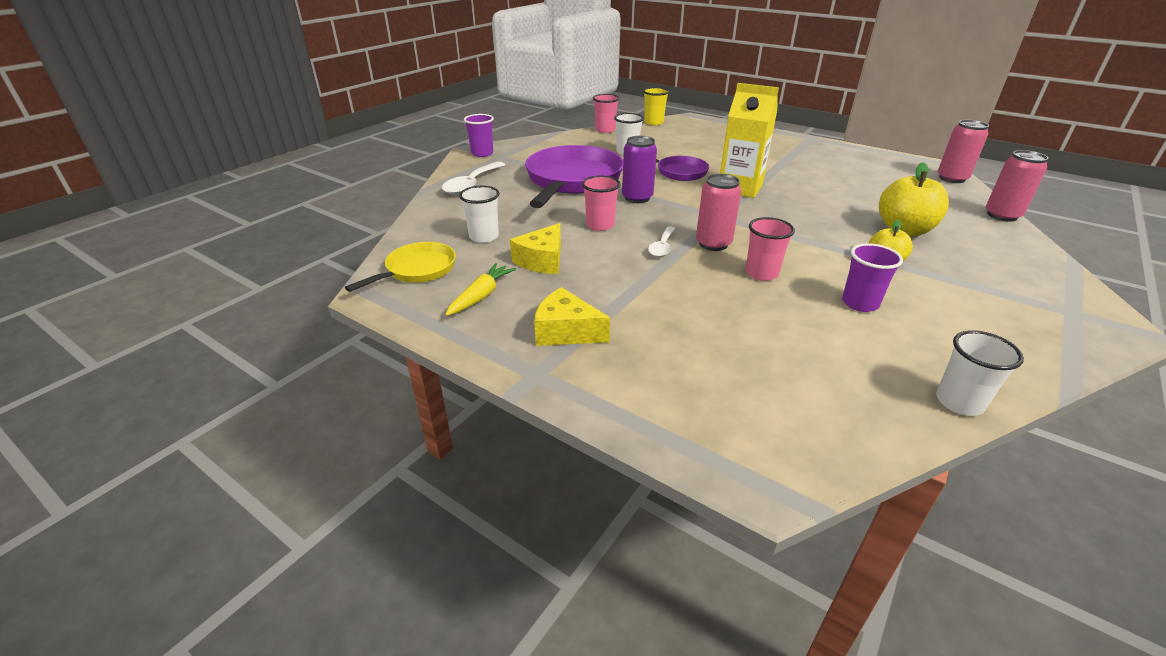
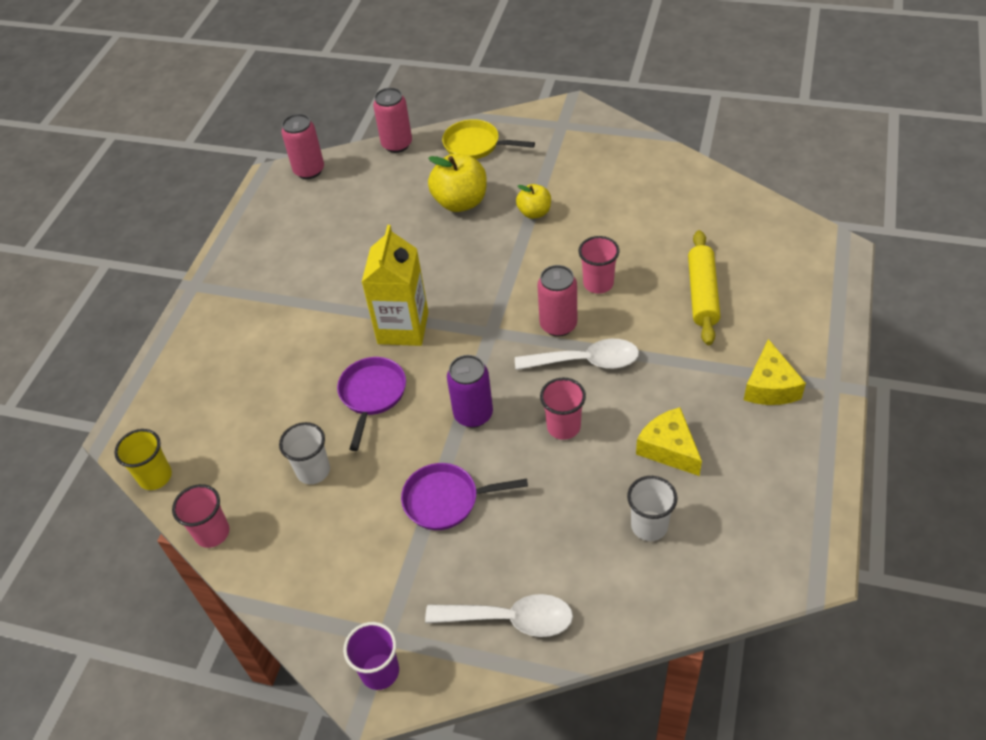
camera: 105 degrees left, 15 degrees up
yellow pan [345,242,456,292] -> yellow pan moved to [442,119,535,159]
yellow carrot [445,263,516,316] -> none
yellow cheese [510,223,561,274] -> yellow cheese turned 135 degrees counterclockwise [636,407,702,476]
purple pan [525,145,623,208] -> purple pan [401,463,528,530], size x0.53
white spoon [648,226,675,257] -> white spoon [515,339,639,370], size x1.66
purple cup [842,243,903,312] -> none
white cup [936,330,1024,416] -> none
none -> yellow rolling pin [688,230,720,345]

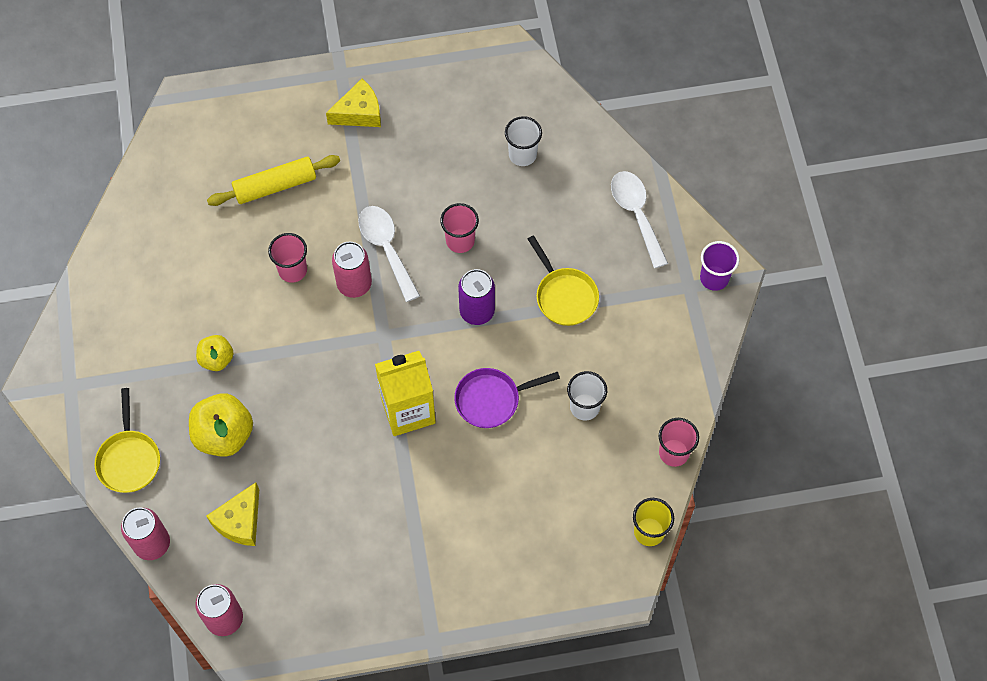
camera: 120 degrees left, 15 degrees up
purple pan [401,463,528,530] -> yellow pan [528,235,599,326]
yellow cheese [636,407,702,476] -> yellow cheese moved to [206,482,259,546]

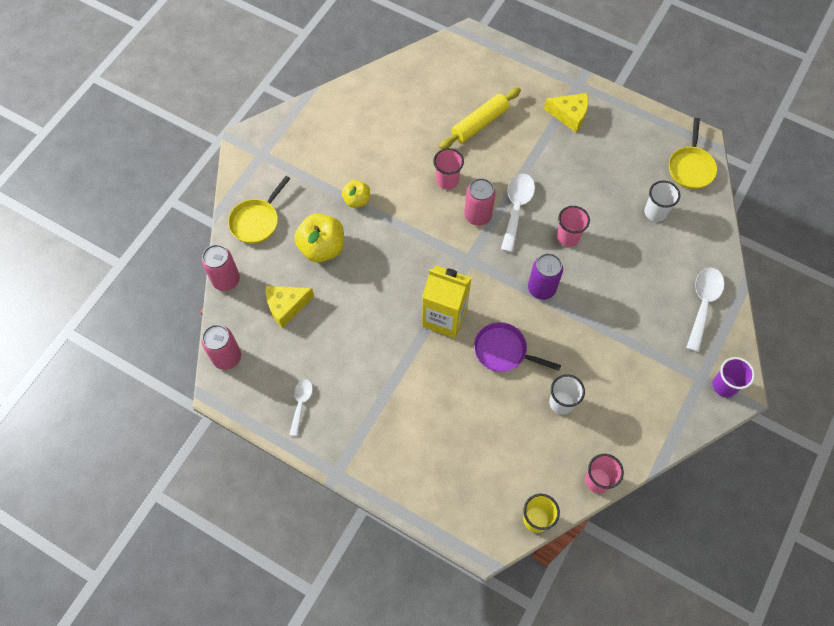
camera: 40 degrees right, 0 degrees up
yellow rolling pin [207,155,340,206] -> yellow rolling pin turned 60 degrees counterclockwise [439,87,521,150]
yellow pan [528,235,599,326] -> yellow pan moved to [669,118,717,189]
none -> white spoon [289,379,313,436]

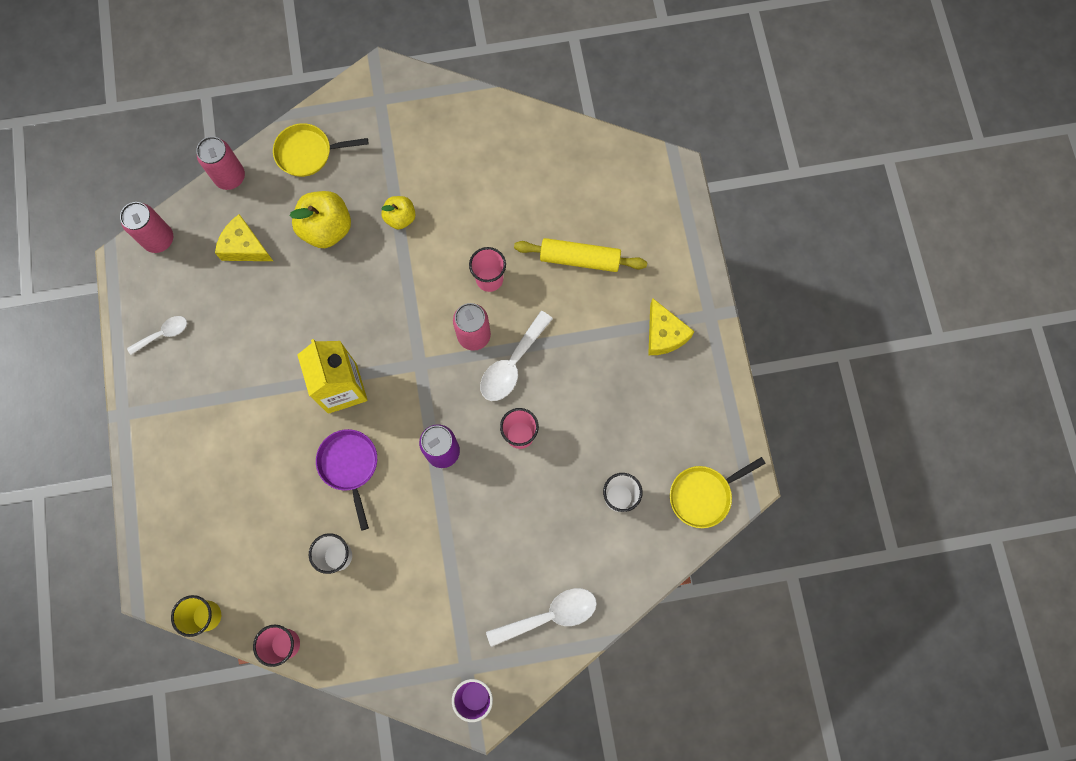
camera: 50 degrees right, 10 degrees up
white spoon [501,174,535,252] -> white spoon turned 150 degrees clockwise [480,311,553,401]

